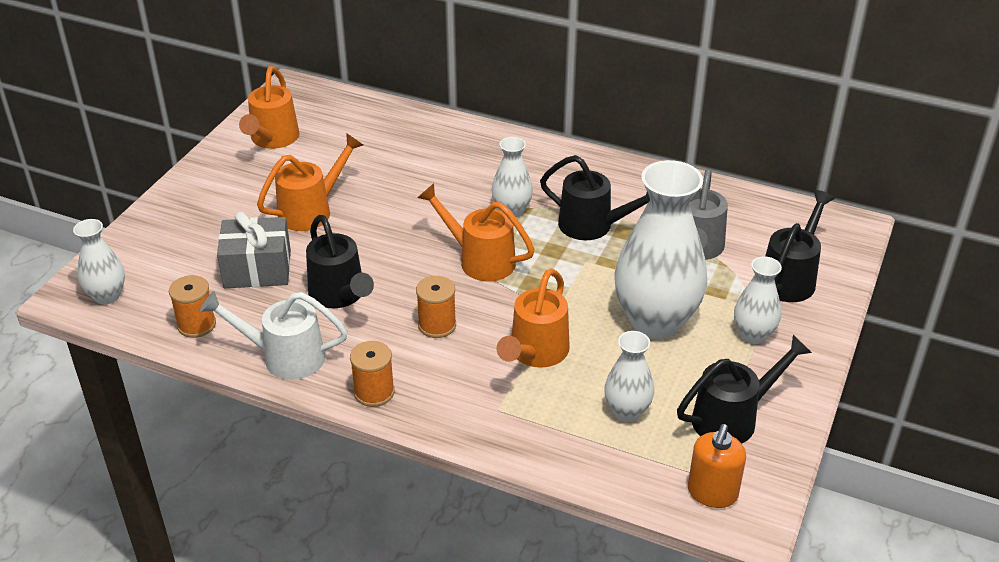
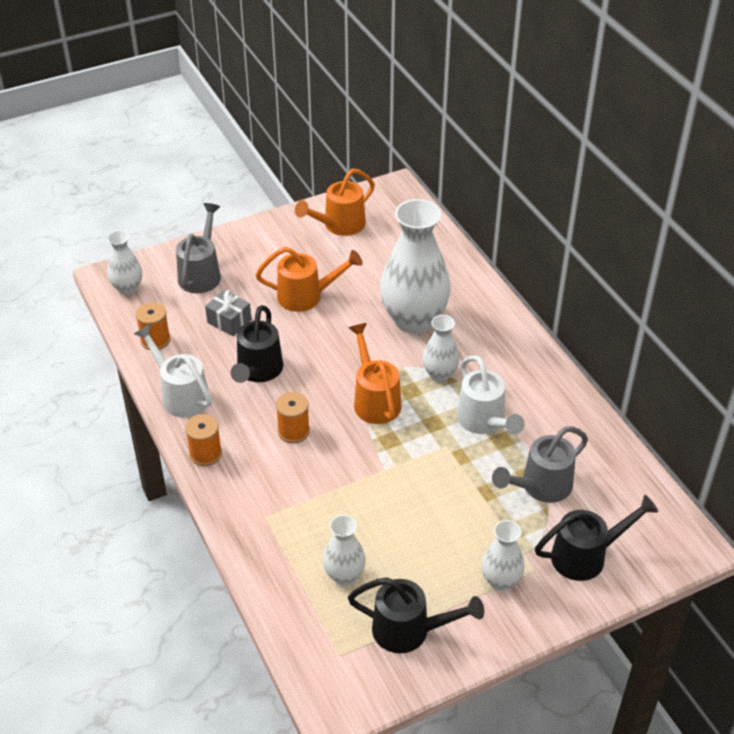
camera: 40 degrees right, 5 degrees up
grey gift [217,212,291,288] -> grey gift [205,290,252,336], size x0.66
orange watering can [496,269,570,368] -> none
black watering can [540,155,650,240] -> white watering can [456,355,525,434]
white vase [615,160,707,339] -> white vase moved to [380,199,451,334]
orange soap dispenser [688,424,746,508] -> none
none -> grey watering can [176,203,221,293]

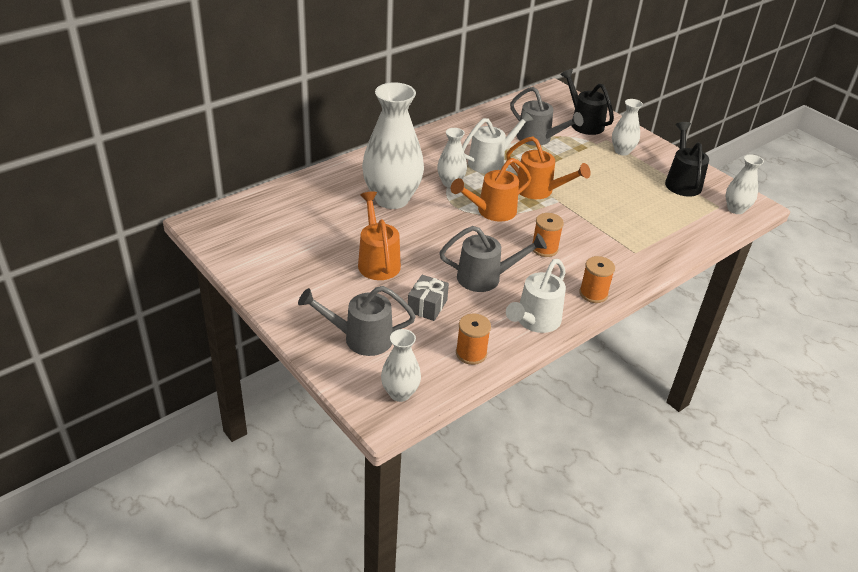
camera: 105 degrees left, 5 degrees down
black watering can [231,305,283,383] -> grey watering can [439,226,547,292]
orange watering can [295,169,375,236] -> orange watering can moved to [506,137,591,199]
white vase [323,515,366,585] -> white vase moved to [726,154,764,214]

